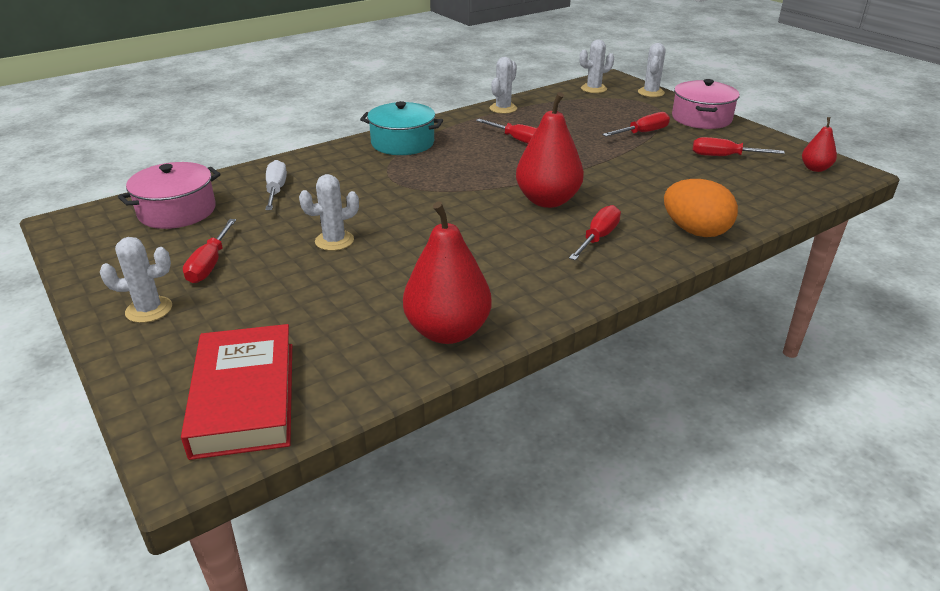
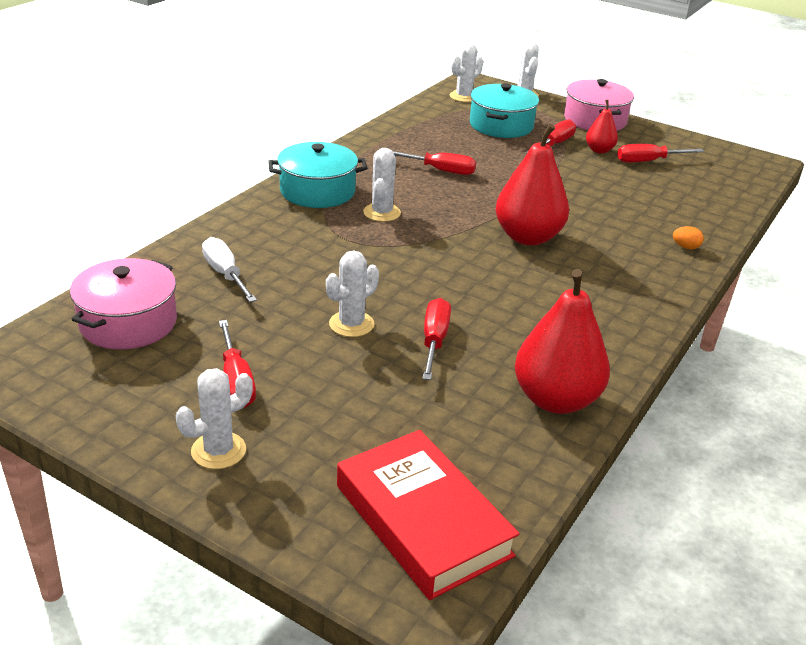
camera: 25 degrees left, 0 degrees up
white cactus [490,57,517,114] -> white cactus moved to [363,148,401,222]
red screwdriver [569,205,621,260] -> red screwdriver moved to [422,298,451,380]
orange egg [664,179,738,237] -> orange egg [673,226,704,249], size x0.41
red pear [802,117,837,172] -> red pear moved to [586,100,618,153]
none -> turquoise pot [470,83,539,138]

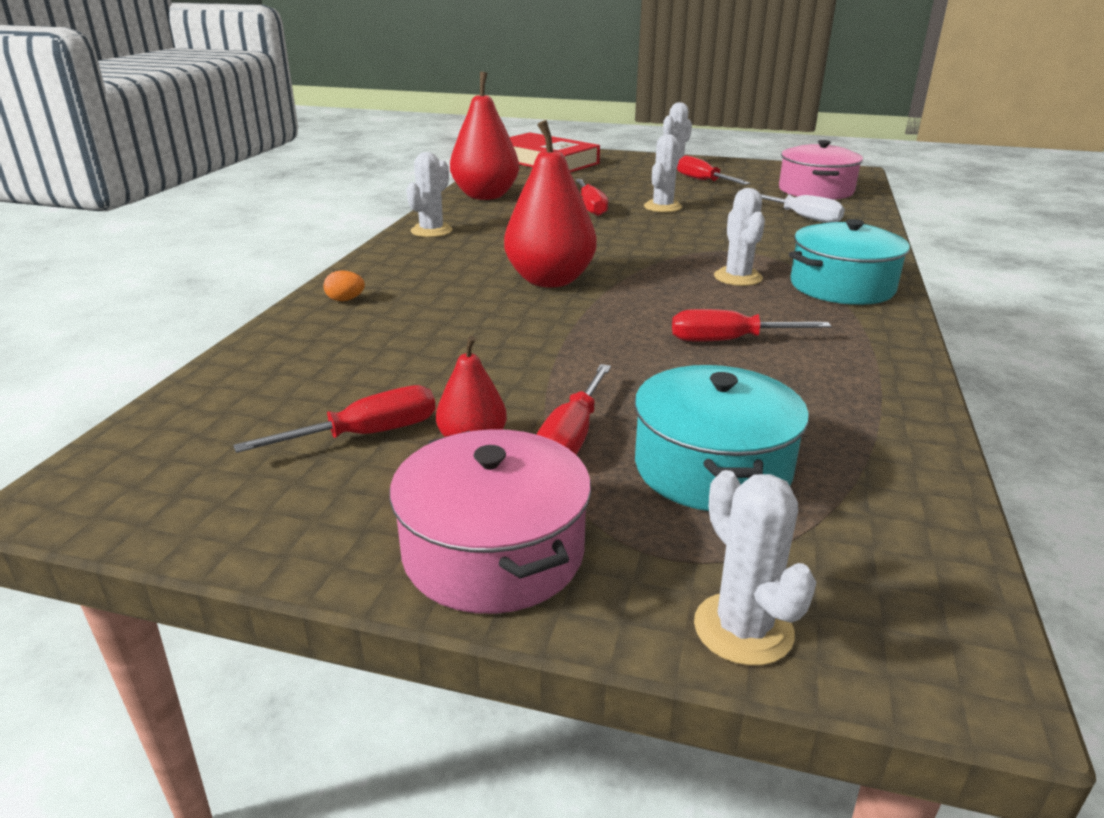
camera: 165 degrees right, 5 degrees down
white cactus [450,43,483,102] -> white cactus moved to [406,152,453,237]

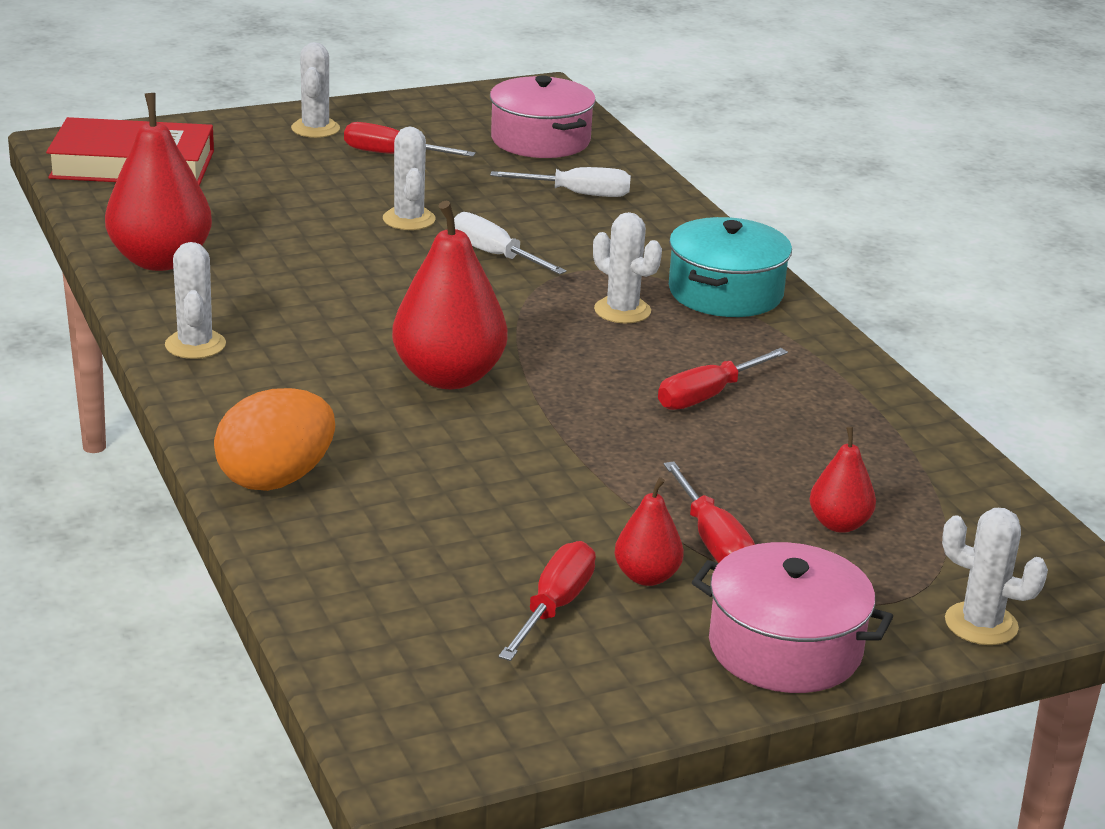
camera: 40 degrees left, 0 degrees up
orange egg [323,270,365,301] -> orange egg [214,388,335,491], size x2.45
red screwdriver [576,179,608,216] -> none
turquoise pot [635,365,809,511] -> red pear [809,427,876,533]
none -> white screwdriver [454,212,567,275]

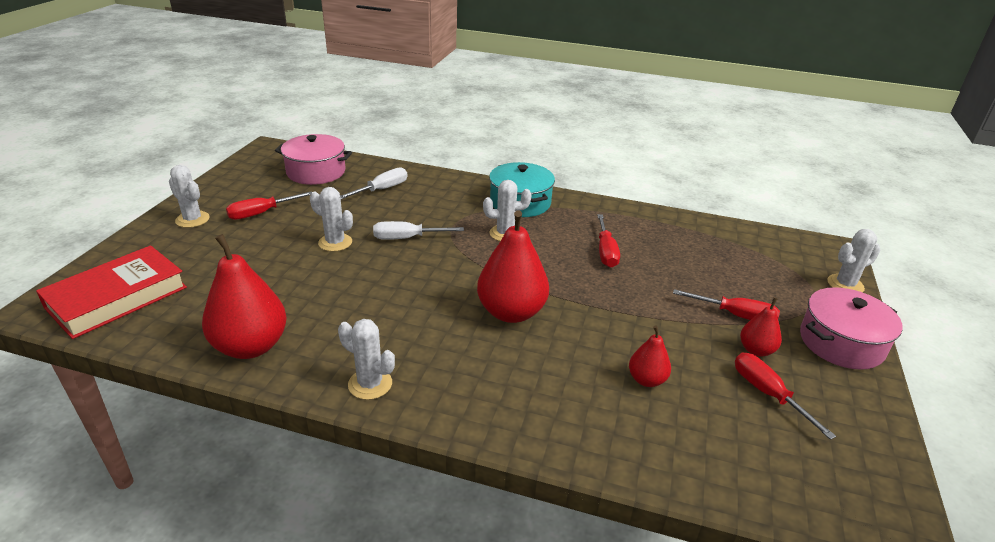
camera: 50 degrees left, 5 degrees up
orange egg [214,388,335,491] -> none
red pear [809,427,876,533] -> red pear moved to [629,326,671,387]

